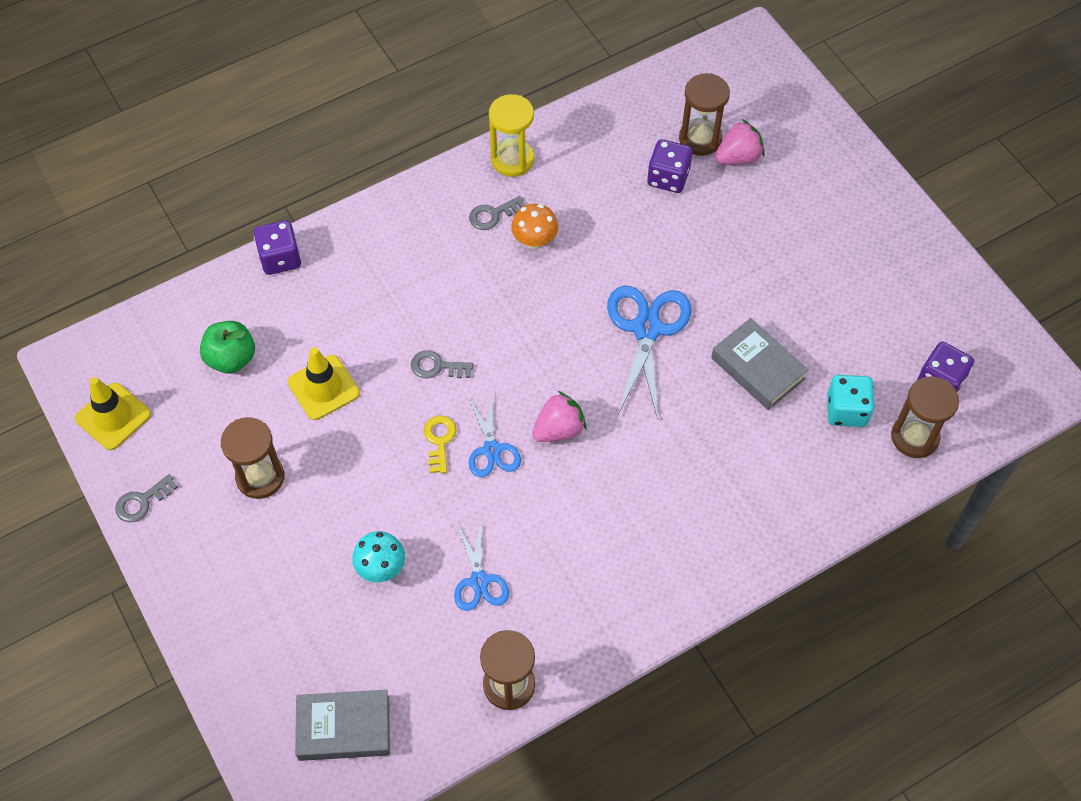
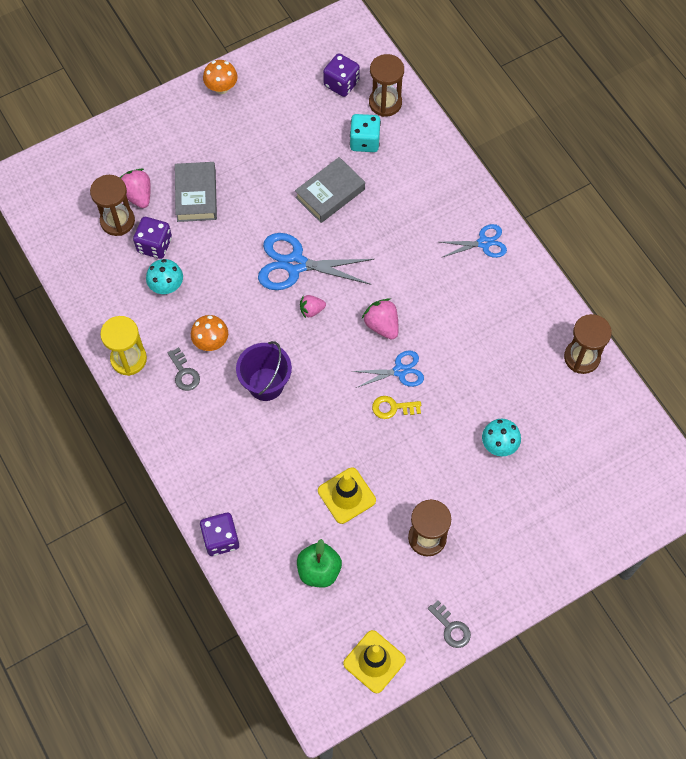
camera: 90 degrees left, 5 degrees up
grey book [295,690,390,761] -> grey book moved to [175,162,217,222]
grey key [411,350,473,378] -> none
blue scissors [454,521,509,611] -> blue scissors moved to [440,224,507,258]
none -> turquoise mushroom [146,259,183,294]
none -> orange mushroom [203,60,238,94]
none -> purple bucket [236,341,292,401]
none -> pink strawberry [300,295,326,318]

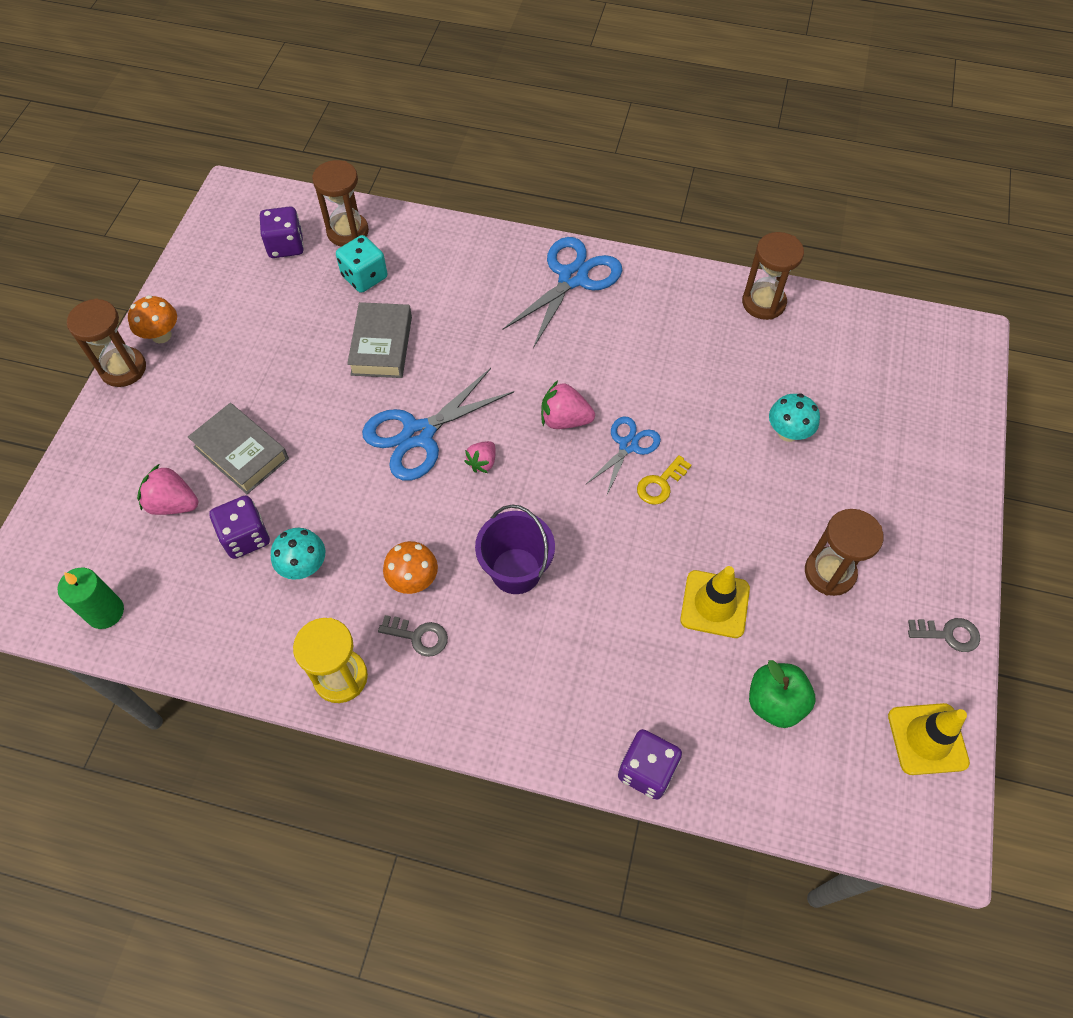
camera: 45 degrees left, 5 degrees down
brown hourglass [90,175,135,236] -> brown hourglass moved to [67,299,146,387]
blue scissors [440,224,507,258] -> blue scissors [503,237,622,348], size x1.69
none -> green candle [58,568,124,629]

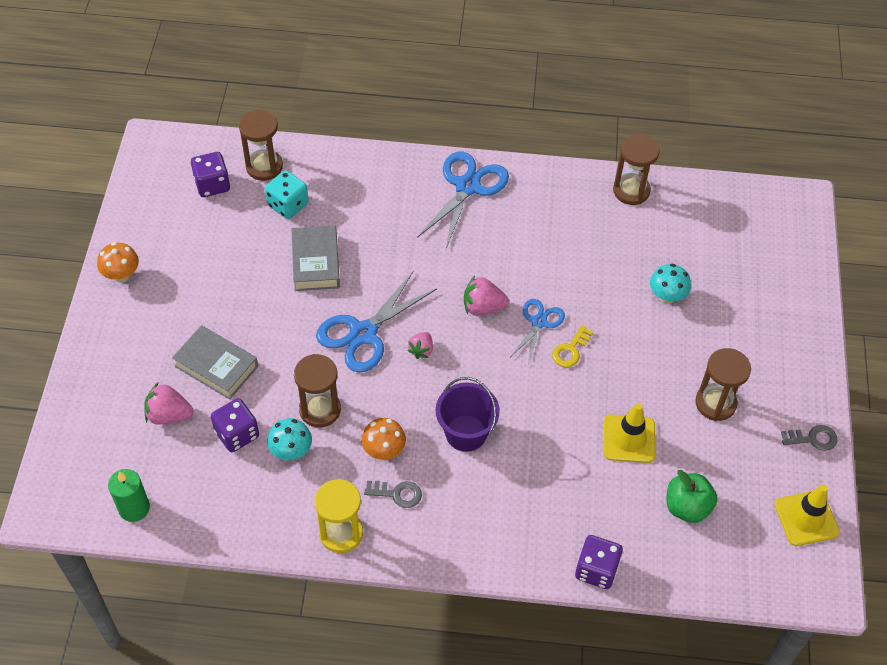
camera: 10 degrees left, 5 degrees down
brown hourglass [67,299,146,387] -> brown hourglass moved to [294,354,341,427]

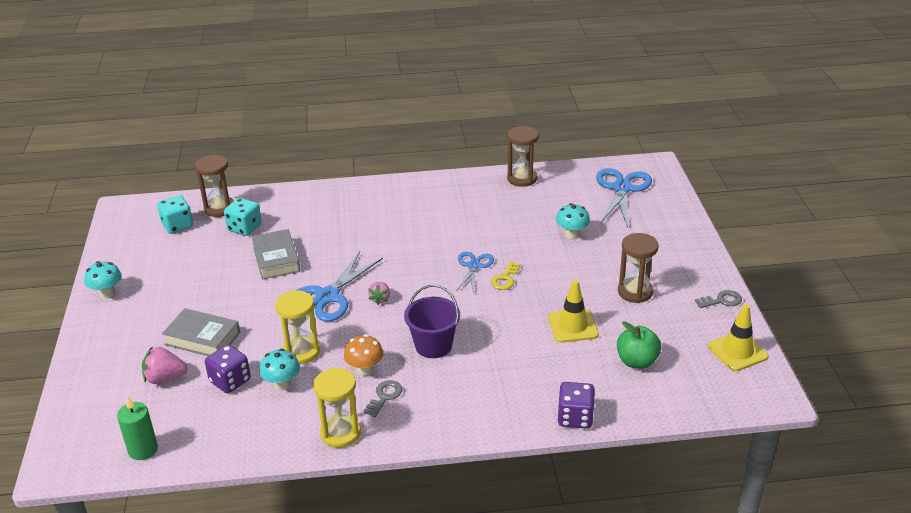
camera: 10 degrees left, 20 degrees down
orange mushroom [97,242,139,283] -> turquoise mushroom [84,261,122,298]
purple dice [191,152,230,197] -> turquoise dice [157,195,193,234]
brown hourglass [294,354,341,427] -> yellow hourglass [275,291,320,364]
grey key [364,481,422,508] -> grey key turned 60 degrees counterclockwise [363,380,403,417]
blue scissors [417,151,509,249] -> blue scissors moved to [596,168,652,228]
pink strawberry [464,276,509,316] -> none

